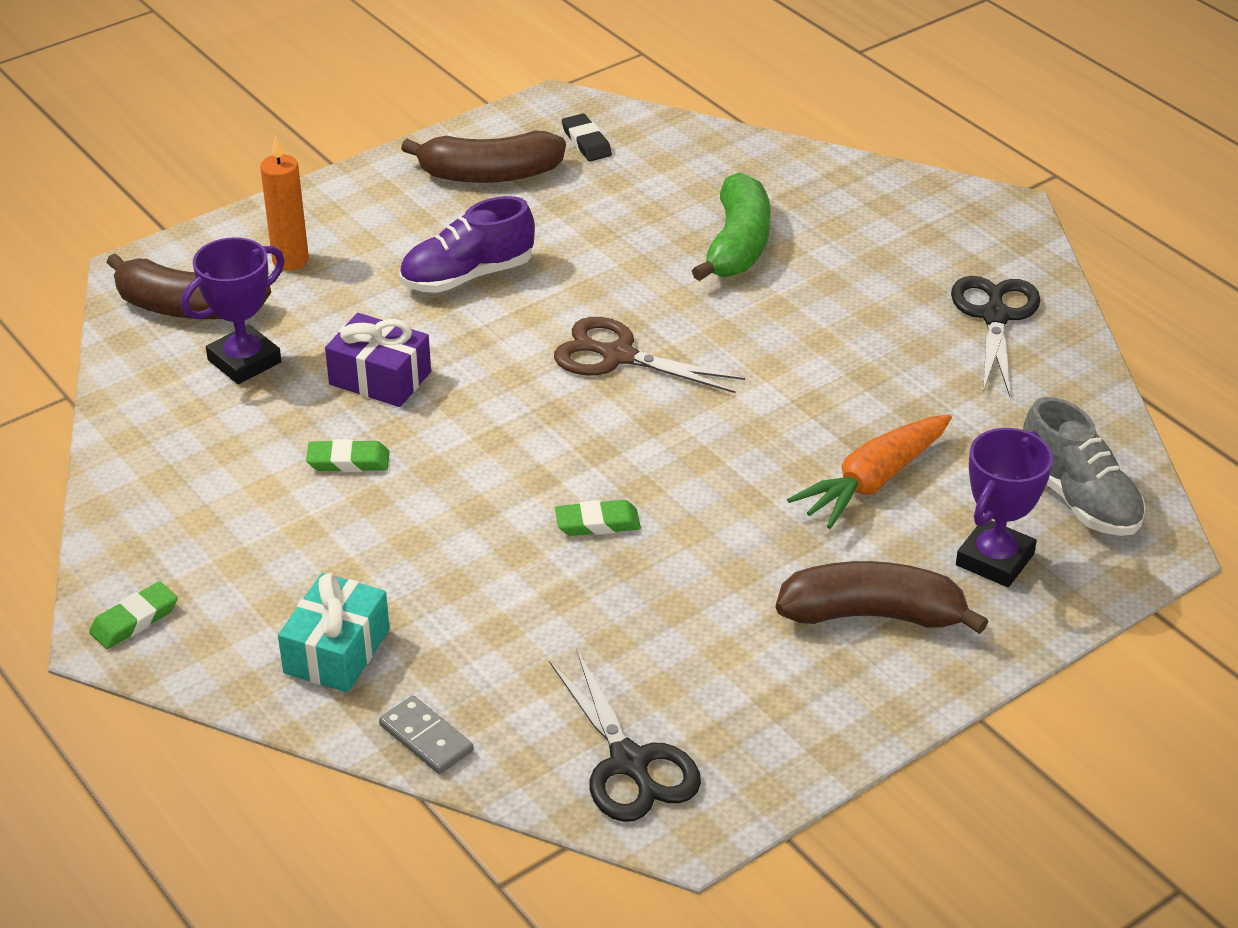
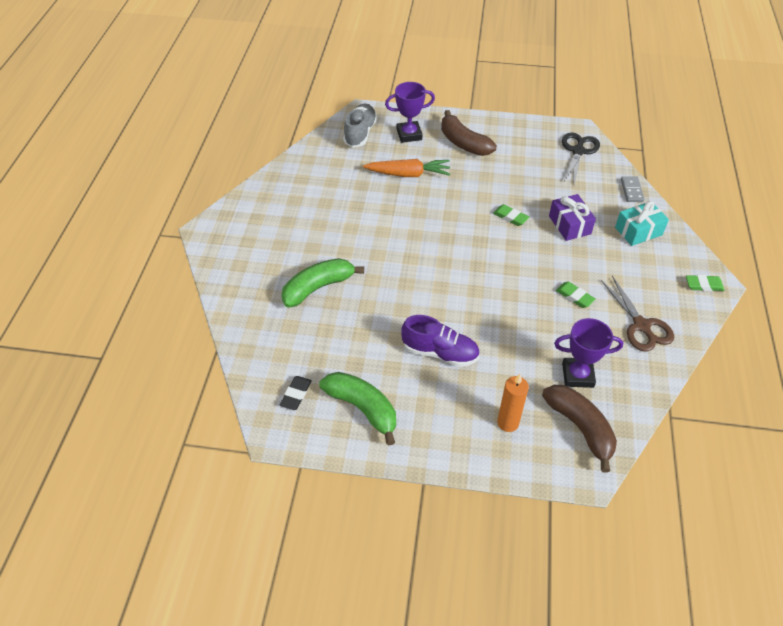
camera: 135 degrees left, 10 degrees up
purple gift [325,313,431,407] -> purple gift moved to [549,194,596,241]
brown banana [401,130,566,183] -> green banana [319,372,396,445]
brown scissors [554,317,745,393] -> brown scissors moved to [601,276,674,352]
black scissors [951,276,1041,397] -> none

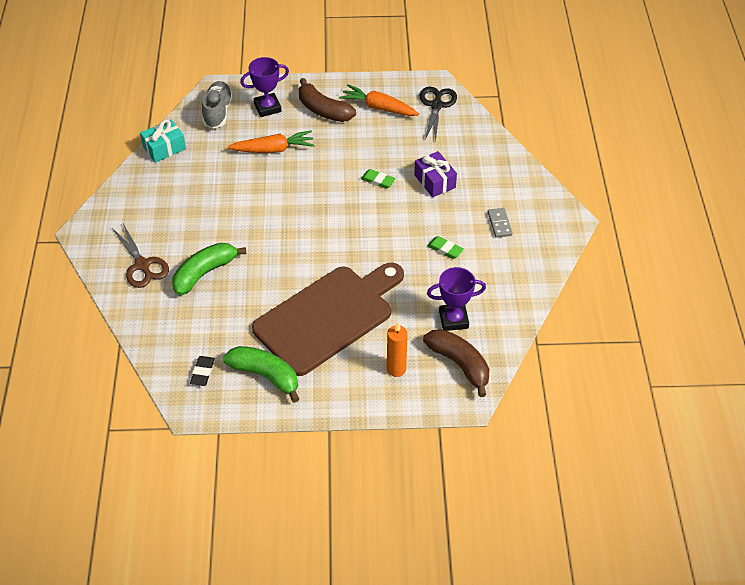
camera: 10 degrees left, 0 degrees up
purple shoe [401,315,480,367] -> brown cutting board [252,262,404,376]
brown scissors [601,276,674,352] -> brown scissors moved to [112,224,169,288]
turquoise gift [615,201,669,246] -> turquoise gift moved to [140,120,186,163]
grey domino [621,176,644,202] -> grey domino moved to [488,208,513,238]
green eraser [686,275,724,291] -> none
none -> orange carrot [339,84,419,116]

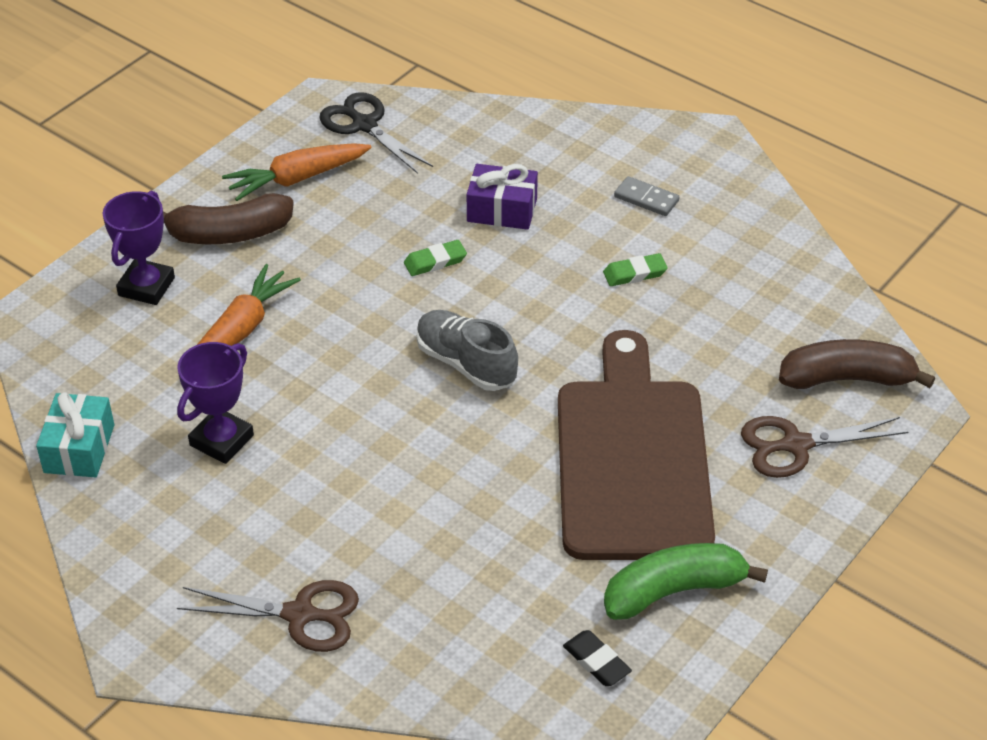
camera: 50 degrees left, 5 degrees down
green banana [172,243,246,295] -> none
grey shoe [202,81,233,129] -> grey shoe moved to [416,310,518,391]
orange candle [387,322,408,377] -> brown scissors [741,416,908,478]
purple trophy [427,267,486,331] -> purple trophy moved to [177,342,254,464]

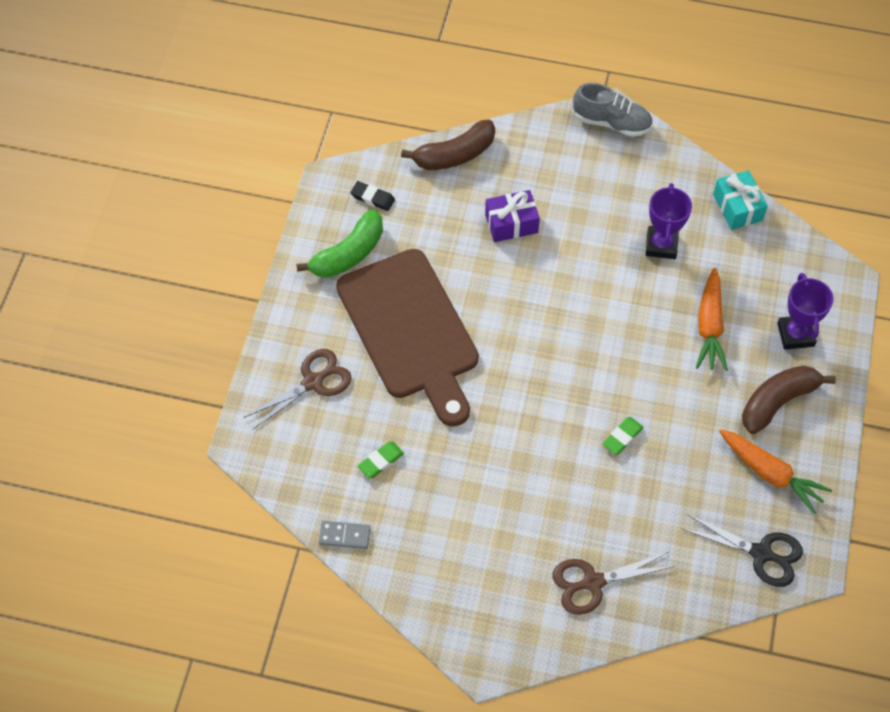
camera: 155 degrees right, 15 degrees up
brown scissors [177,580,359,652] -> brown scissors moved to [552,552,675,615]
orange carrot [222,143,372,201] -> orange carrot turned 90 degrees clockwise [719,429,832,514]
grey shoe [416,310,518,391] -> grey shoe moved to [573,83,653,137]
purple gift [467,164,538,230] -> purple gift moved to [485,190,540,242]
green eraser [603,253,668,286] -> green eraser moved to [358,441,404,478]
grey domino [614,176,679,216] -> grey domino moved to [319,521,370,549]
brown banana [779,339,935,389] -> brown banana moved to [401,120,495,170]

